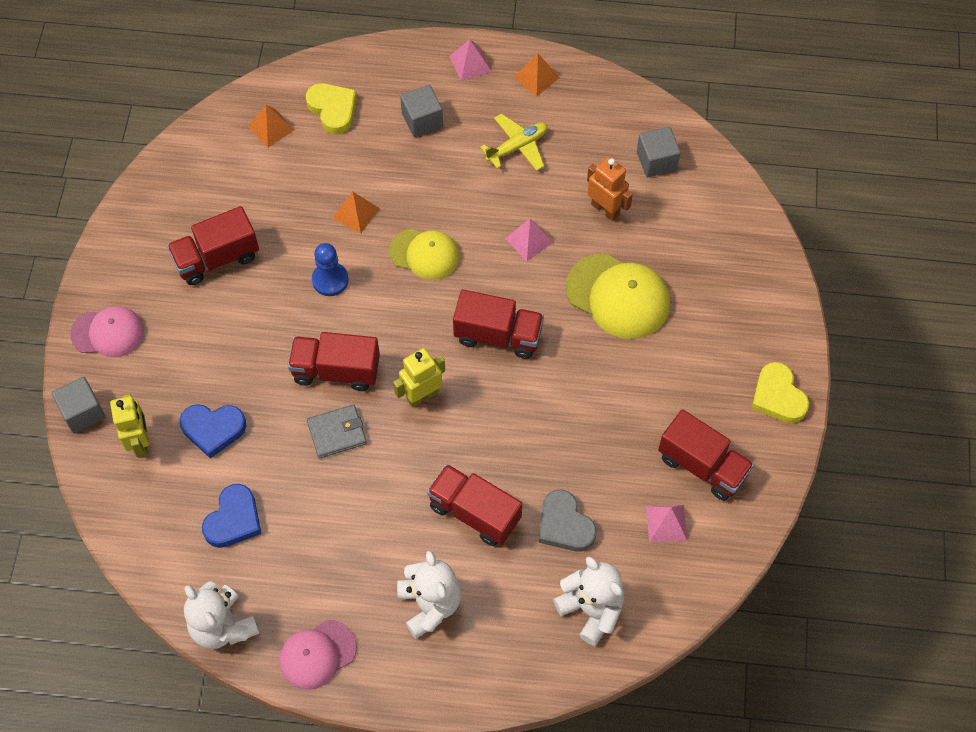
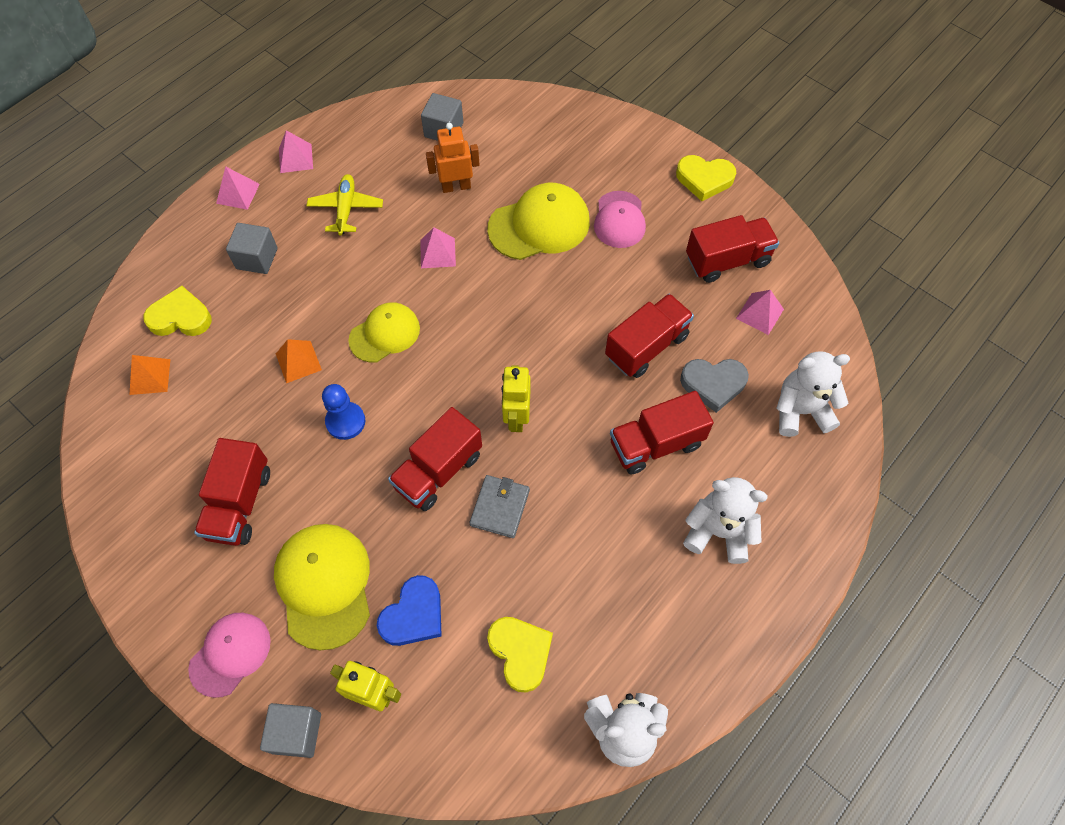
camera: 55 degrees left, 0 degrees up
blue heart [202,484,261,548] -> yellow heart [487,617,553,693]
pink cap [279,620,357,690] -> pink cap moved to [594,191,646,248]
red truck [453,290,544,359] -> red truck moved to [605,294,694,378]
orange pyramid [514,53,560,96] -> pink pyramid [279,130,313,173]
none -> yellow cap [274,524,370,650]

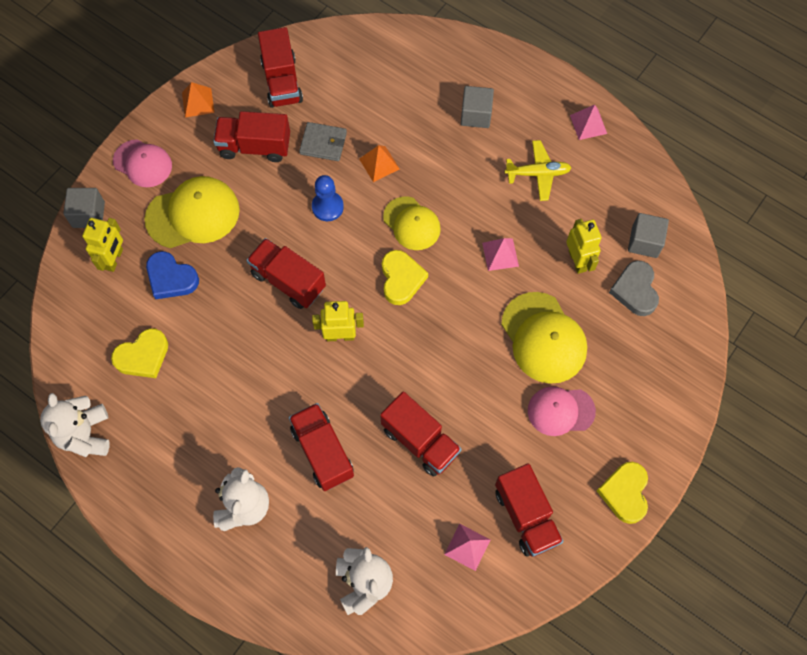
camera: 85 degrees right, 5 degrees up
orange pyramid [129,355,170,395] -> orange pyramid moved to [182,82,215,117]
yellow heart [143,286,212,336] -> yellow heart moved to [382,250,428,305]
pink pyramid [216,166,260,210] -> none
orange robot [426,123,480,193] -> yellow robot [566,219,602,274]
grey wallet [470,475,530,538] -> grey wallet moved to [299,122,347,161]
grey heart [680,359,749,413] -> grey heart moved to [609,260,659,316]
none -> red truck [258,27,303,108]

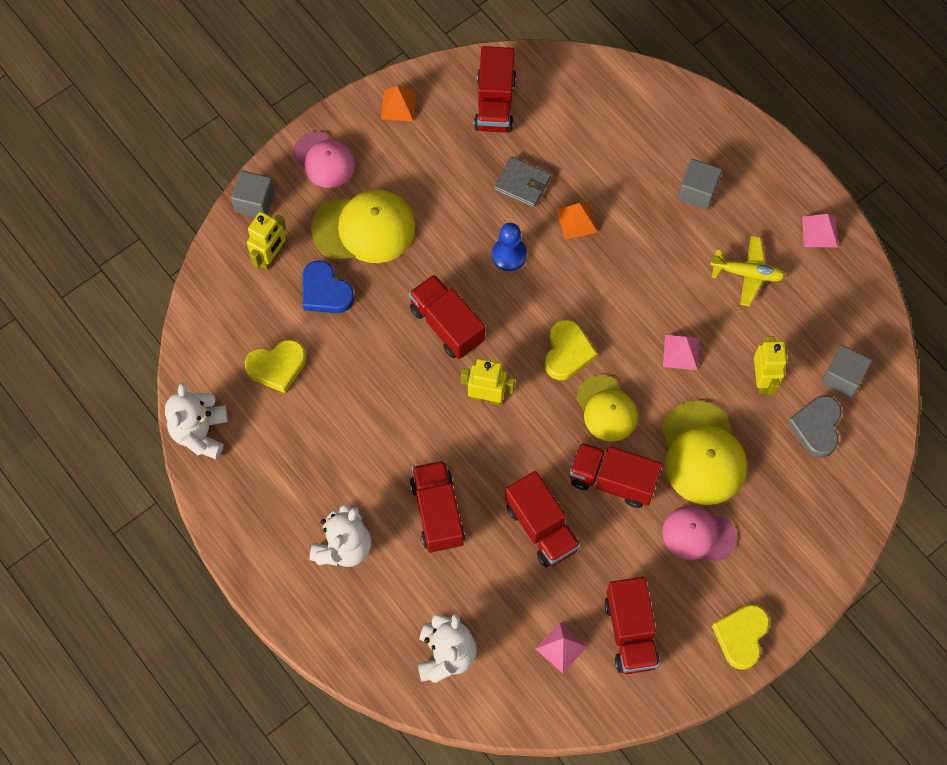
camera: 15 degrees right, 0 degrees up
red truck [213,111,290,162] -> red truck moved to [569,442,662,508]
yellow cap [383,196,441,250] -> yellow cap moved to [576,375,638,442]

